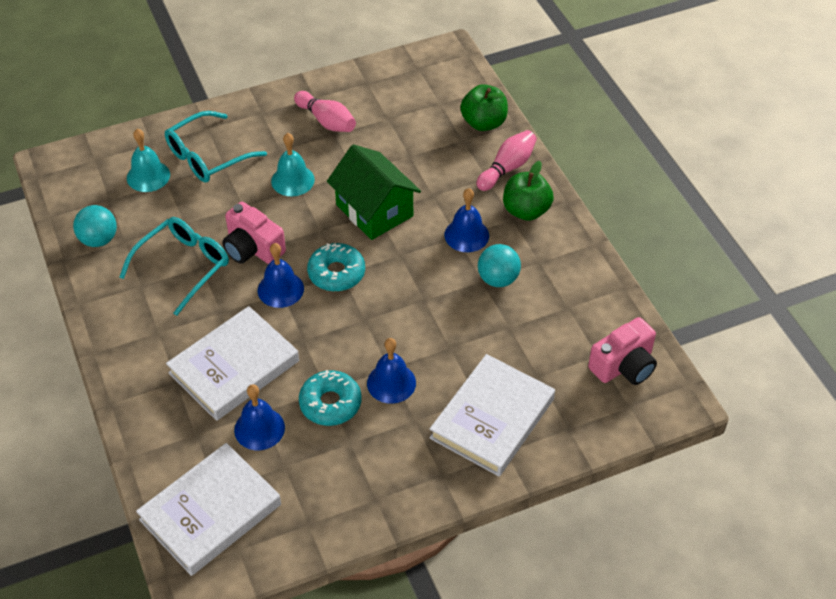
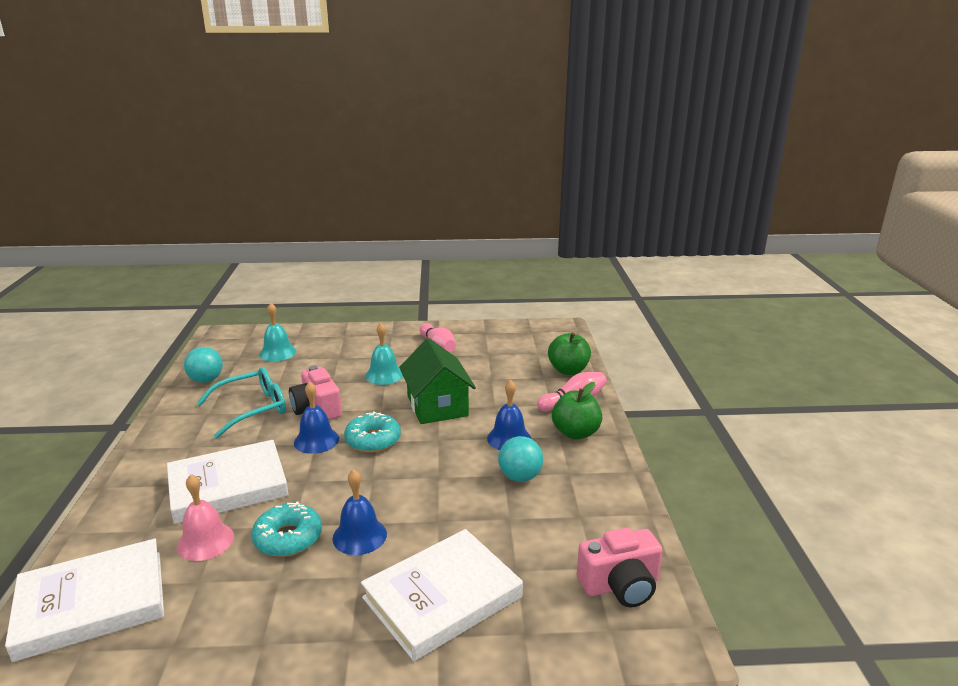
camera: 20 degrees right, 25 degrees down
turquoise glasses [165,111,267,183] -> none
blue bell [234,384,285,450] -> pink bell [177,474,234,561]

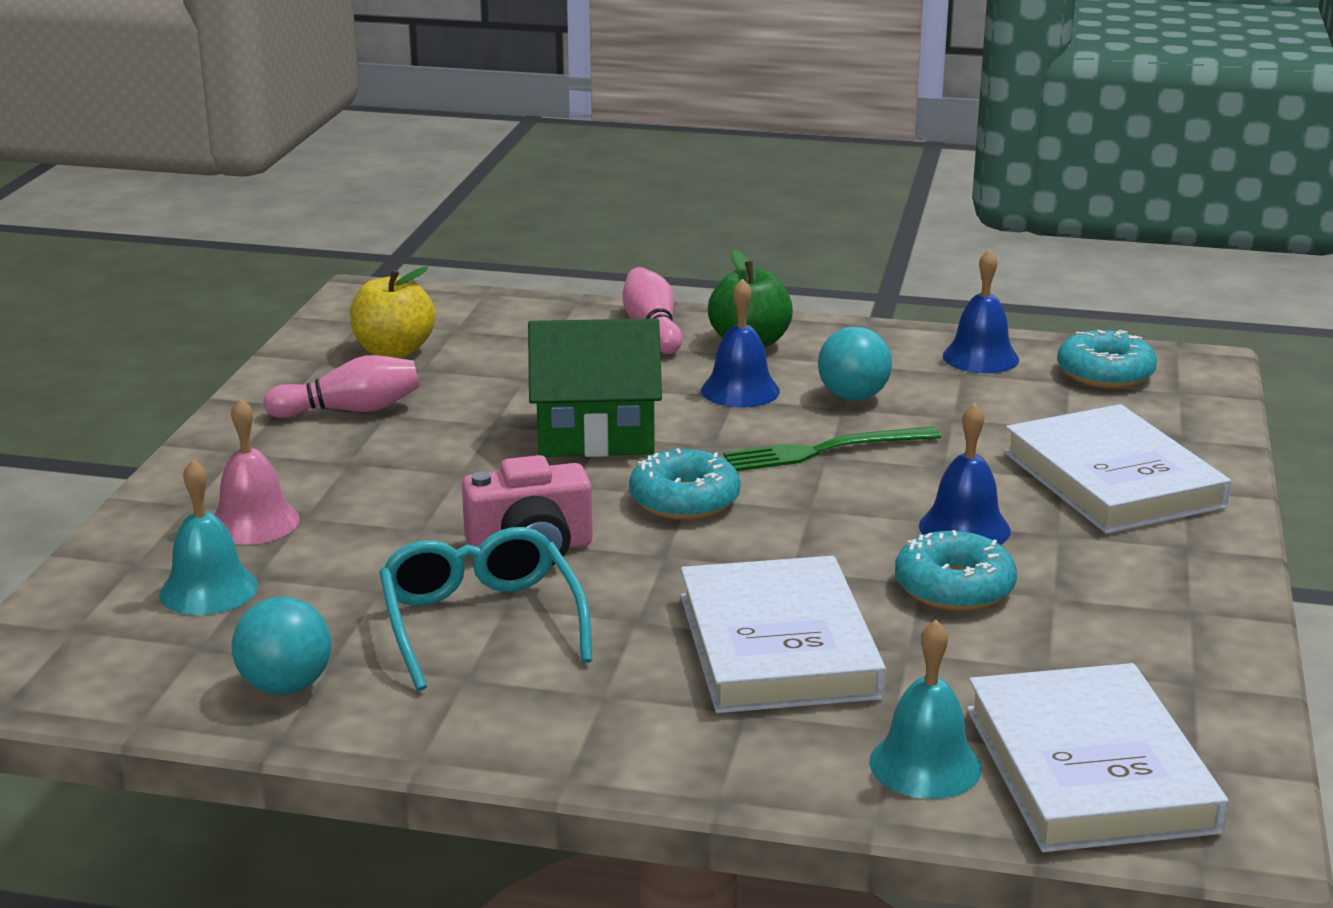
camera: 75 degrees left, 0 degrees up
pink bell [177,474,234,561] -> pink bell moved to [214,398,300,545]
blue bell [294,382,339,454] -> blue bell moved to [943,249,1019,373]
turquoise bell [365,323,403,385] -> turquoise bell moved to [869,620,982,799]
green apple [548,332,591,375] -> none
pink camera [577,528,663,608] -> turquoise donut [1057,330,1157,388]
none -> yellow apple [350,266,436,358]
none -> green fork [723,427,941,471]

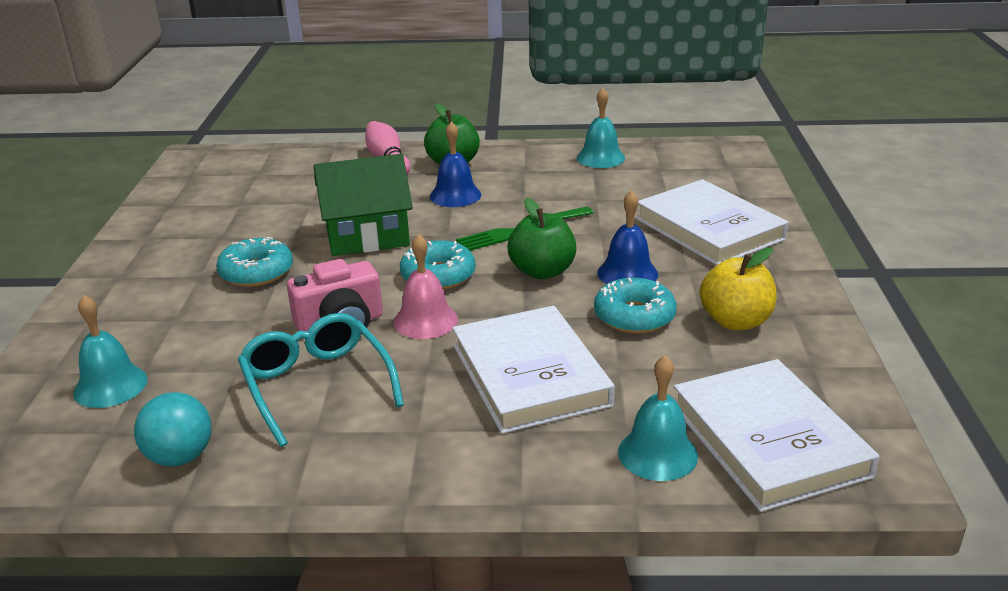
camera: 10 degrees left, 5 degrees up
pink bell [214,398,300,545] -> pink bell moved to [393,234,458,339]
pink bowling pin [263,355,419,418] -> none
yellow apple [350,266,436,358] -> yellow apple moved to [700,248,776,330]
turquoise ball [818,327,892,401] -> none
blue bell [943,249,1019,373] -> turquoise bell [577,88,625,168]
turquoise donut [1057,330,1157,388] -> turquoise donut moved to [216,237,293,287]
none -> green apple [508,198,577,279]

